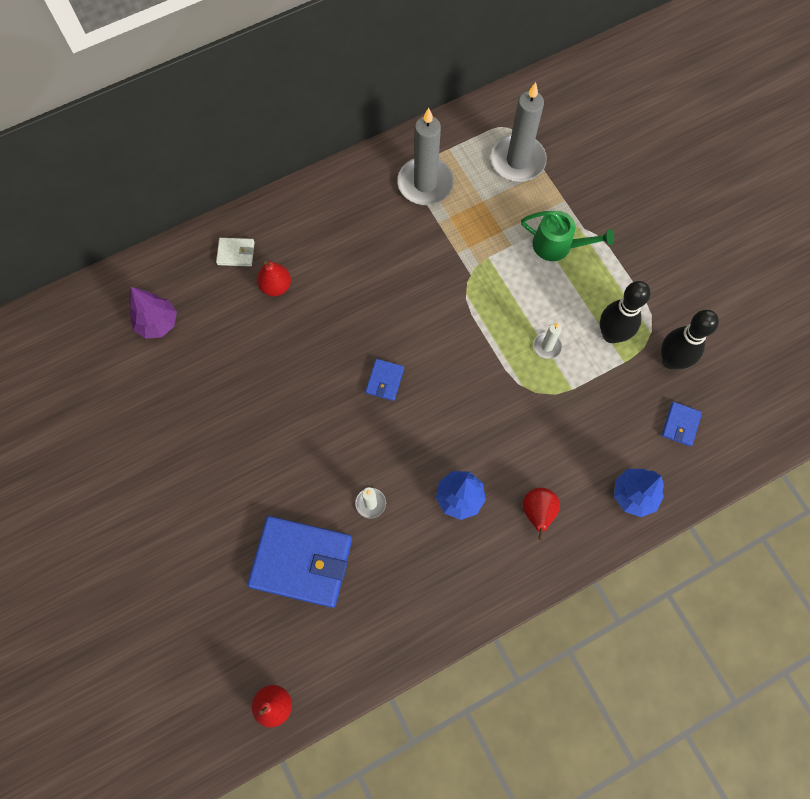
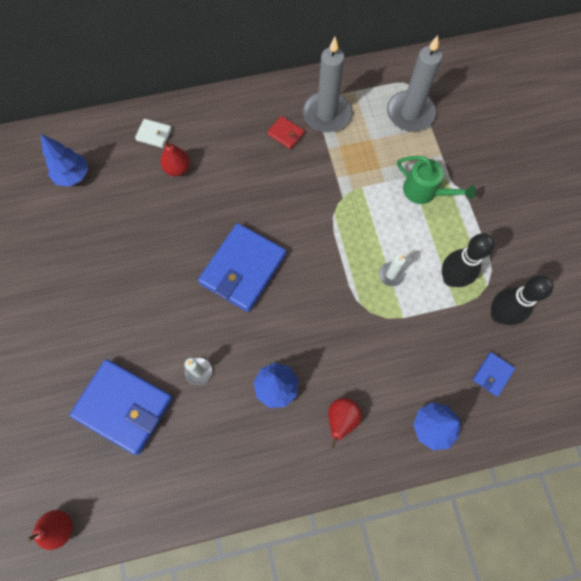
camera: 15 degrees right, 0 degrees up
purple tree [129,287,177,339] -> blue tree [41,134,88,187]
blue wallet [366,359,404,401] -> blue wallet [198,223,286,312], size x2.24
none -> red wallet [267,116,305,149]

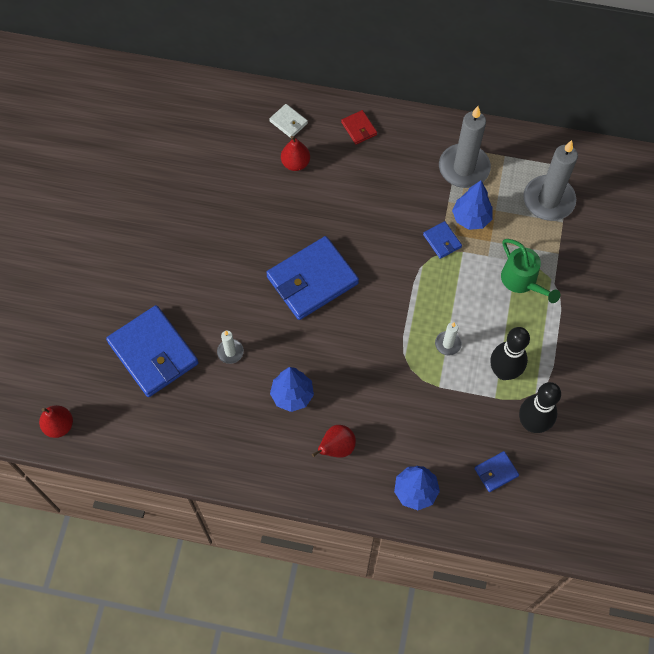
camera: 25 degrees right, 5 degrees down
blue tree [41,134,88,187] -> blue tree moved to [452,180,493,230]
red wallet [267,116,305,149] -> red wallet moved to [341,110,377,145]
none -> blue wallet [423,221,462,259]

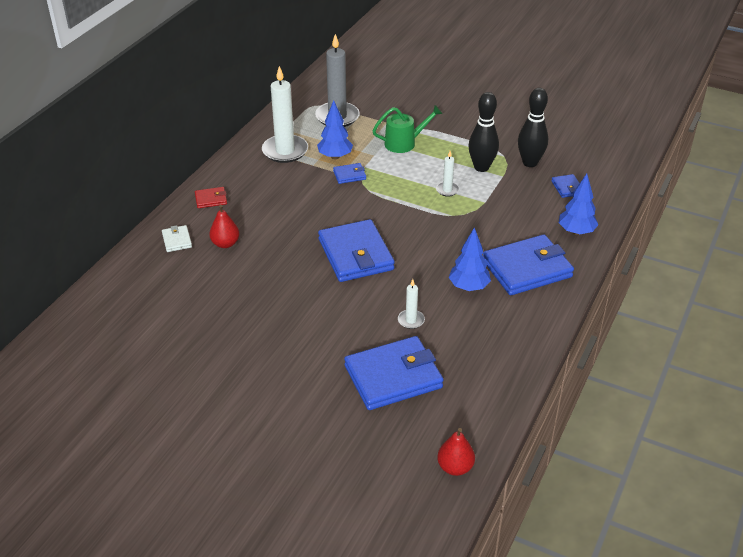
camera: 75 degrees left, 25 degrees down
white wallet [269,104,308,137] -> white wallet turned 75 degrees counterclockwise [162,225,192,252]
red pear [312,425,356,458] -> blue wallet [483,234,574,295]
grey candle [439,106,491,188] -> white candle [262,66,308,163]

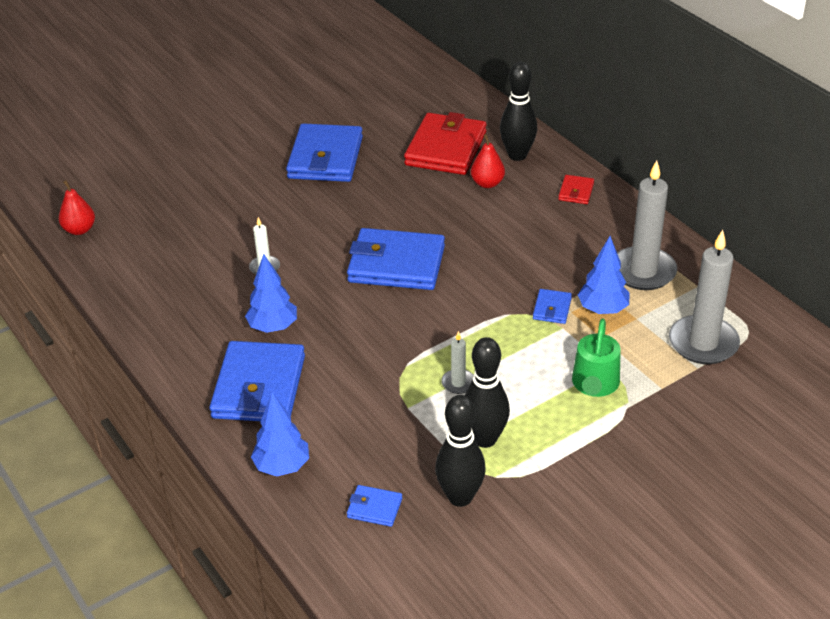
camera: 120 degrees right, 0 degrees up
white wallet [162,225,192,252] -> black bowling pin [500,62,537,161]
white candle [262,66,308,163] -> grey candle [617,160,677,290]
blue wallet [344,336,443,410] -> blue wallet moved to [286,123,363,182]
none -> red wallet [404,112,486,175]

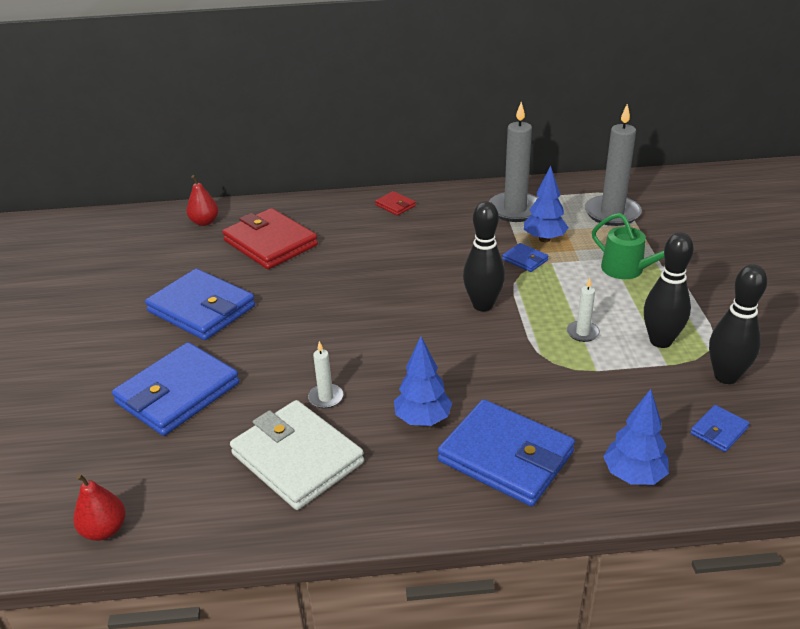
camera: 60 degrees left, 5 degrees down
blue wallet [347,228,445,290] -> blue wallet moved to [112,342,239,436]
red pear [471,134,505,188] -> red pear moved to [186,175,218,226]
black bowling pin [500,62,537,161] -> black bowling pin moved to [463,201,505,311]
none -> white wallet [230,400,364,510]

